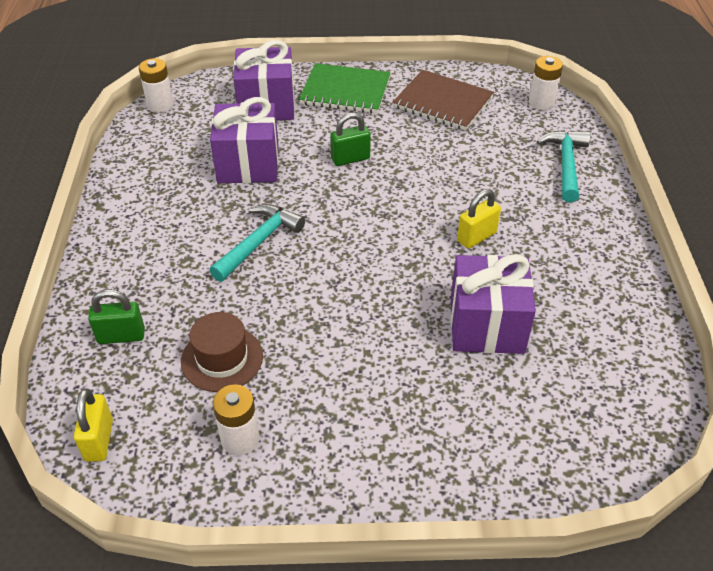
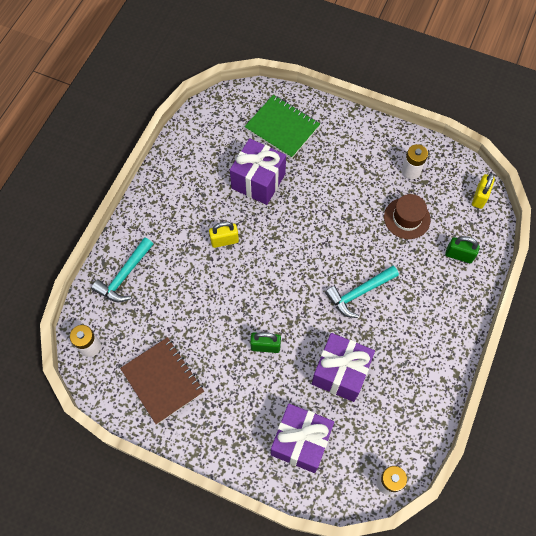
camera: 155 degrees left, 20 degrees up
green notebook [299,63,390,113] -> green notebook moved to [244,95,320,159]

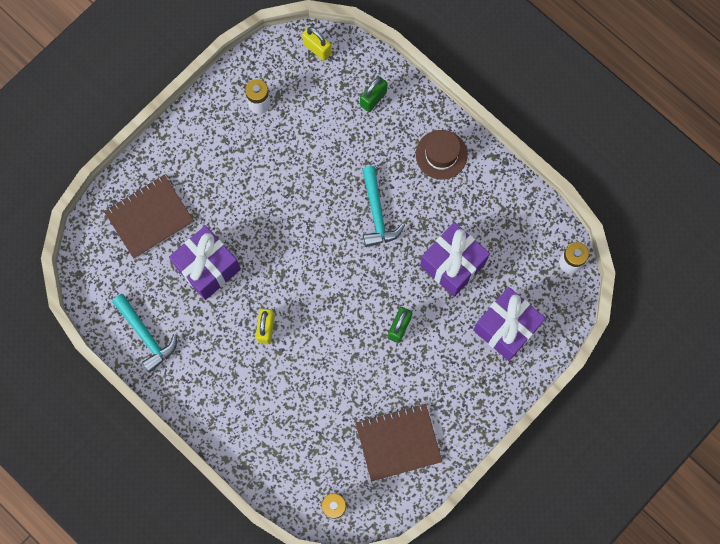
camera: 70 degrees left, 10 degrees up
turquoise hammer [92,237,153,303] -> turquoise hammer moved to [112,294,177,372]
green notebook [244,95,320,159] -> brown notebook [104,175,194,259]
brown hat [384,194,431,239] -> brown hat moved to [416,130,468,180]

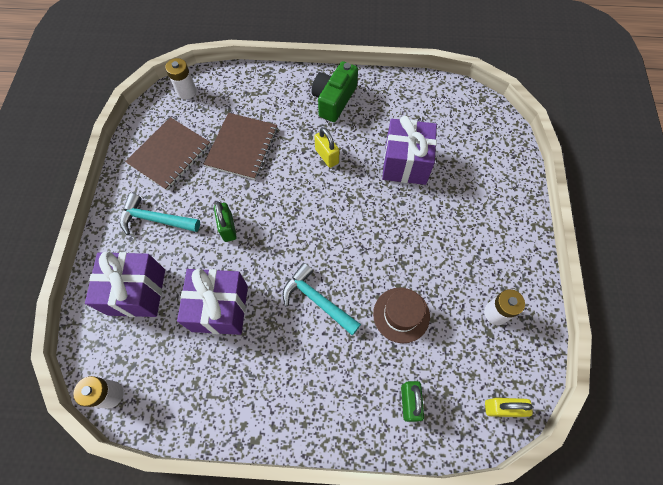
camera: 140 degrees right, 10 degrees down
brown notebook [104,175,194,259] -> brown notebook moved to [204,113,277,180]
turquoise hammer [112,294,177,372] -> turquoise hammer moved to [120,193,200,235]
brown hat [416,130,468,180] -> brown hat moved to [373,288,430,343]
none -> green camera [311,61,358,122]

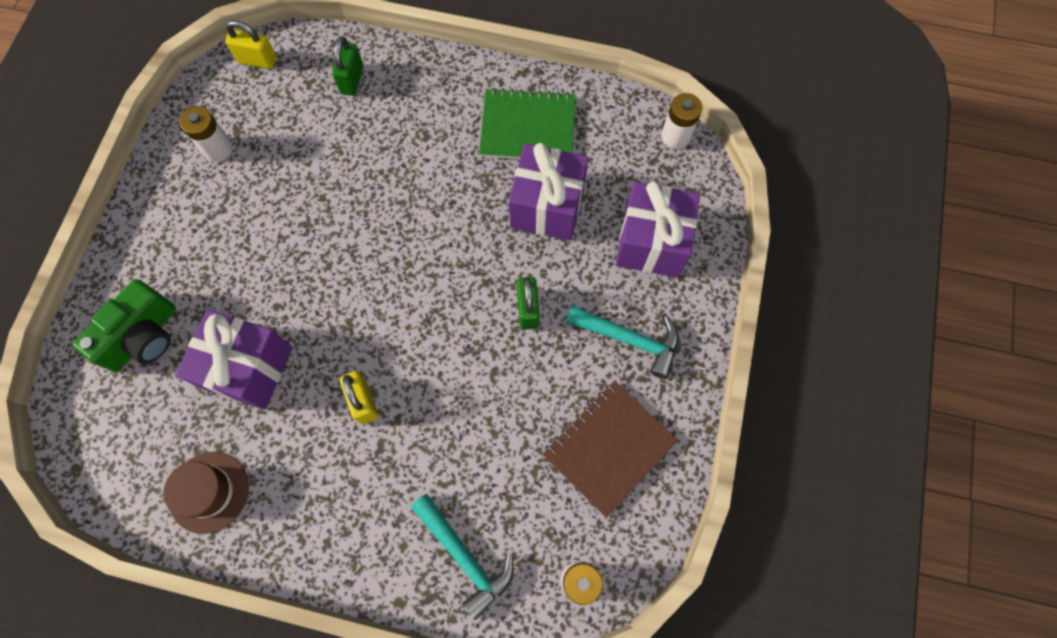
camera: 170 degrees left, 5 degrees up
brown notebook [204,113,277,180] -> none
turquoise hammer [283,263,361,335] -> turquoise hammer moved to [411,494,514,620]
green camera [311,61,358,122] -> green camera moved to [72,279,176,372]
brown hat [373,288,430,343] -> brown hat moved to [163,452,249,534]
none -> green notebook [479,88,575,159]

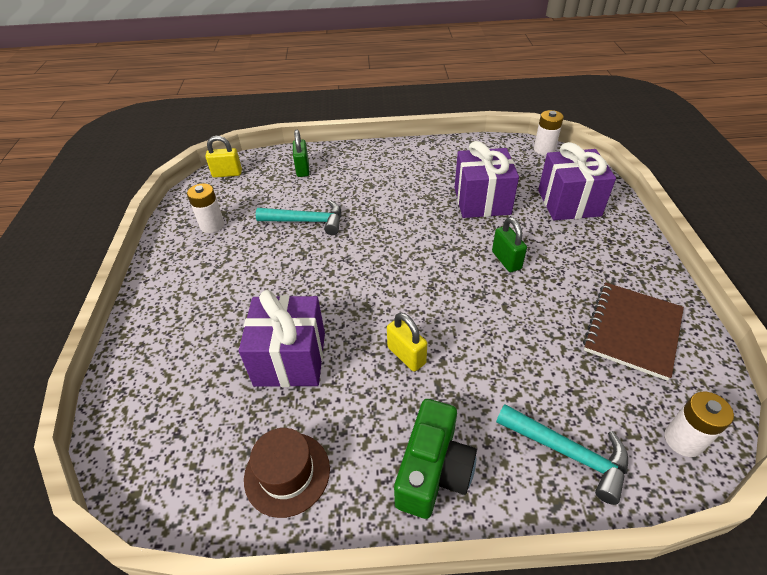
camera: 15 degrees left, 25 degrees down
green camera [72,279,176,372] -> green camera moved to [394,399,477,519]
green notebook [479,88,575,159] -> none
turquoise hammer [566,305,679,379] -> turquoise hammer moved to [256,200,341,235]

